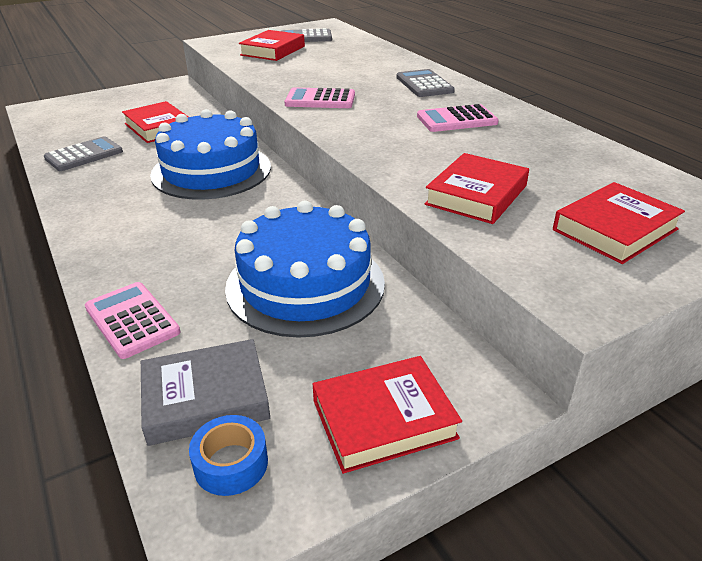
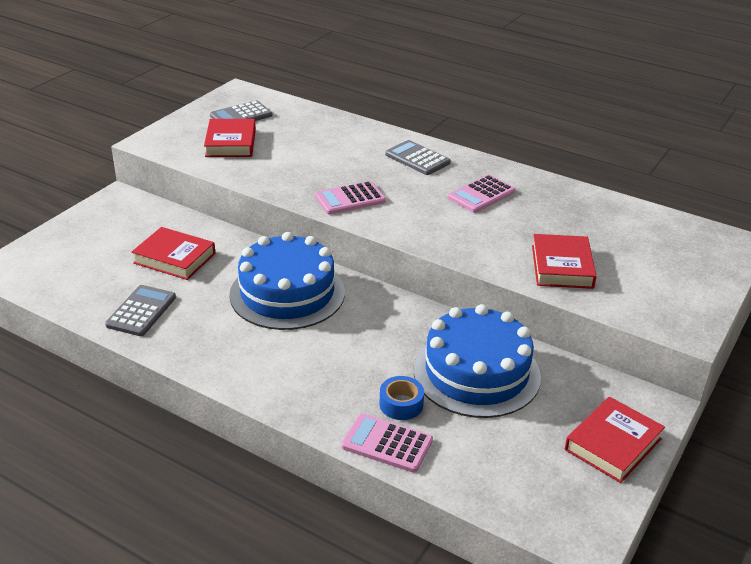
camera: 30 degrees left, 0 degrees up
grey book [141,339,270,446] -> none
blue tape [189,415,268,496] -> blue tape moved to [379,376,424,420]
red book [553,182,685,264] -> none

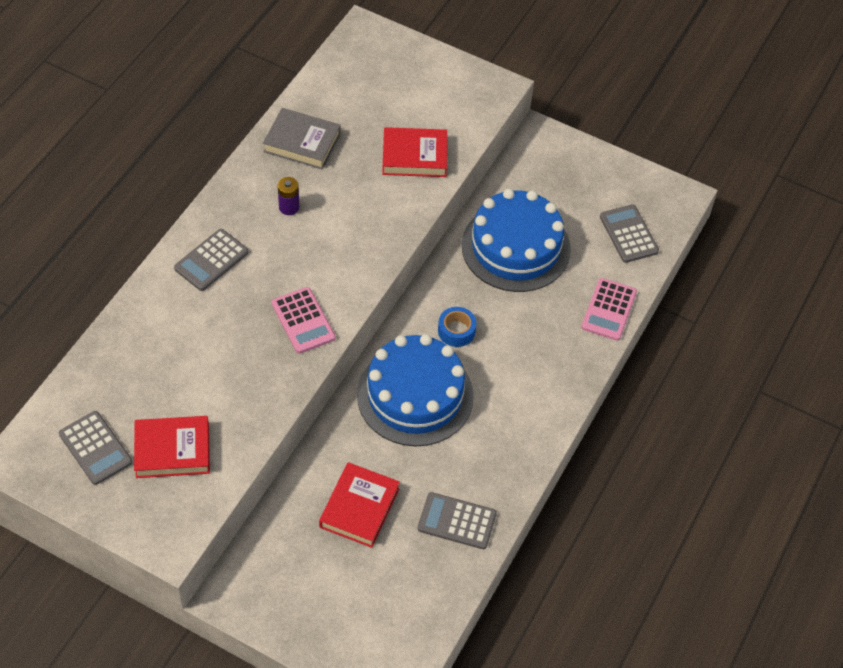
camera: 95 degrees left, 20 degrees up
blue tape [379,376,424,420] -> blue tape moved to [438,307,477,347]
pink calculator [448,175,515,213] -> purple battery [278,177,299,215]
red book [565,397,665,483] -> none
none -> grey book [263,108,341,170]
none -> grey calculator [600,204,659,263]

